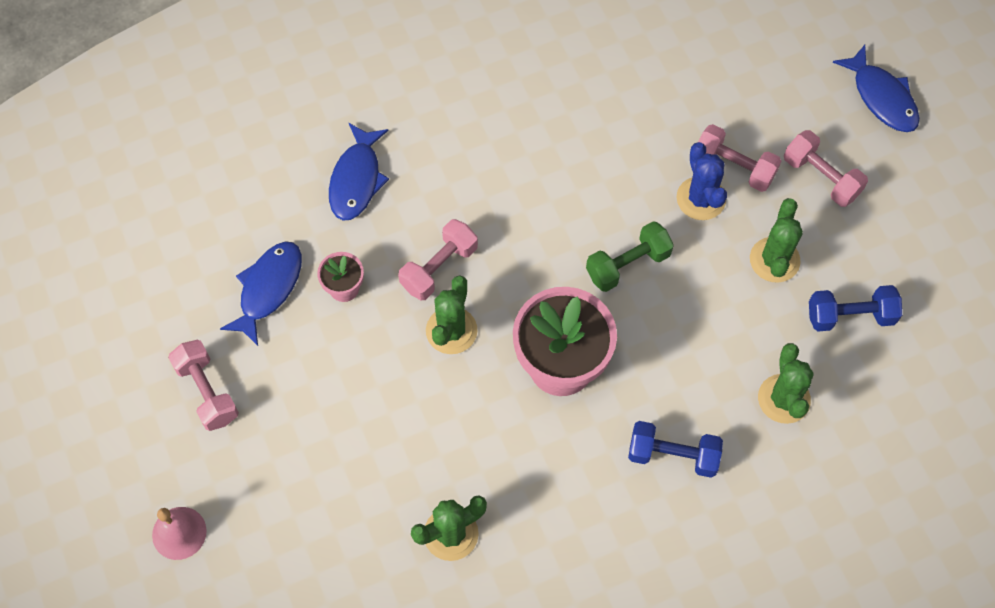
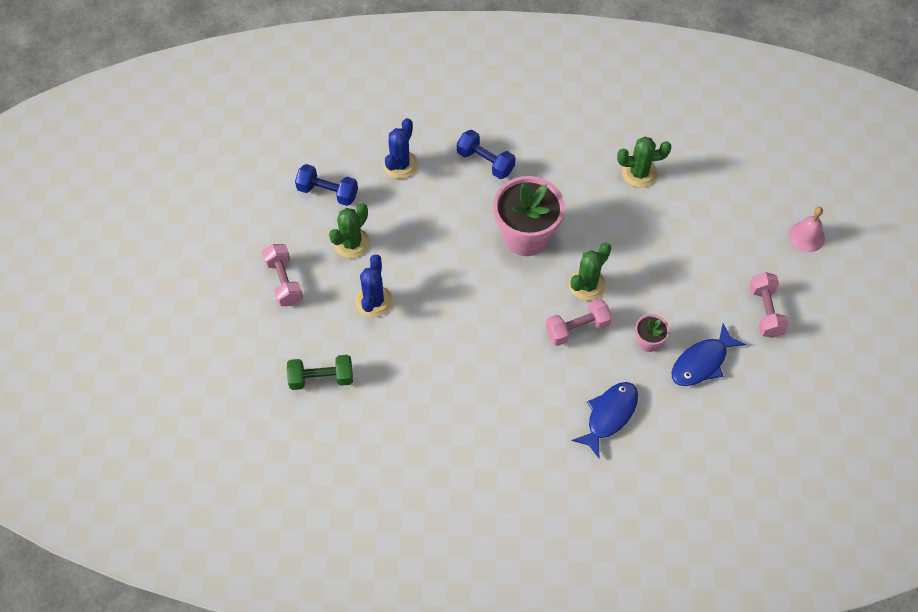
camera: 155 degrees left, 5 degrees down
green dumbbell [586,221,674,292] -> green dumbbell moved to [287,355,353,390]
pink dumbbell [698,124,781,192] -> none
green cactus [758,343,814,424] -> blue cactus [383,118,418,179]
blue fish [833,45,920,132] -> none

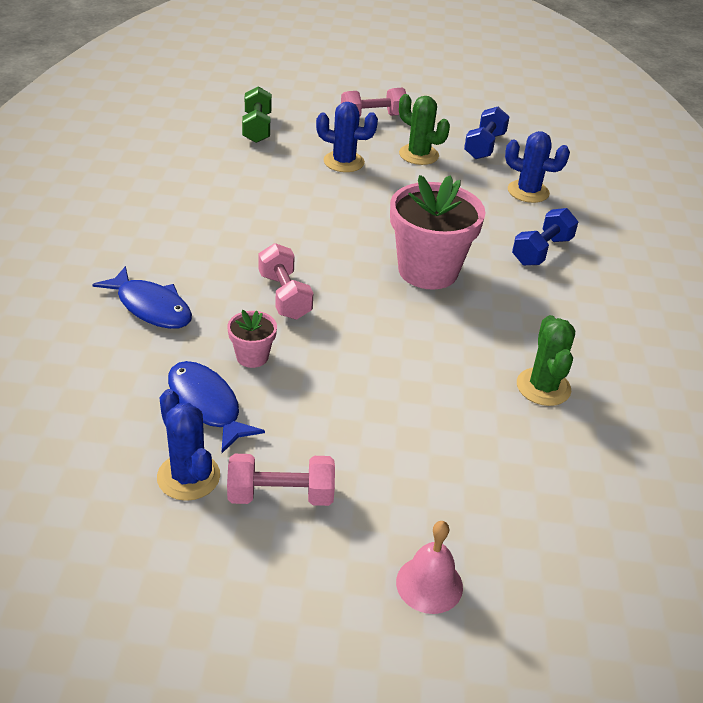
camera: 90 degrees right, 20 degrees down
green cactus [569,243,611,301] -> none
none -> blue cactus [157,389,220,501]

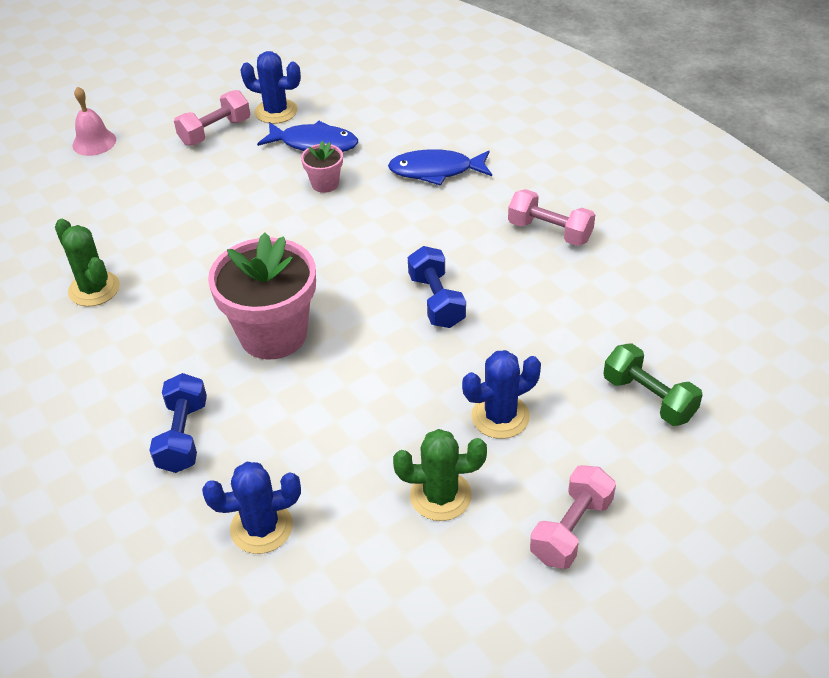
camera: 145 degrees right, 5 degrees up
pink dumbbell [258,243,313,320] -> pink dumbbell moved to [508,189,595,246]
blue dumbbell [464,107,509,159] -> blue dumbbell moved to [408,246,466,328]

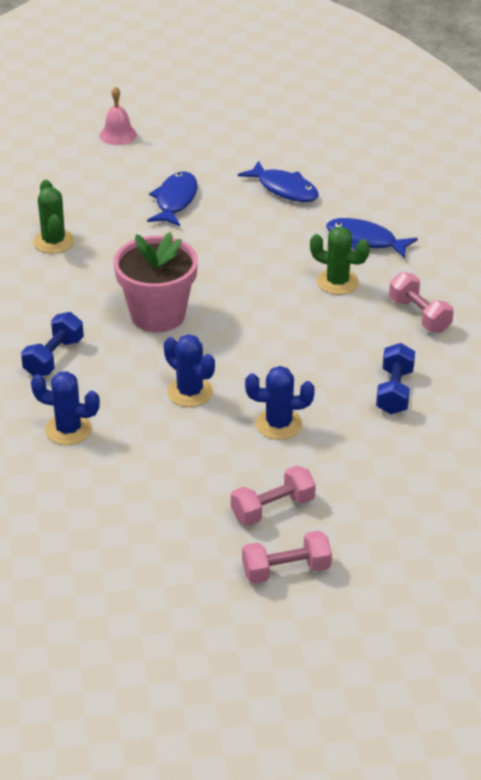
camera: 25 degrees right, 5 degrees down
pink dumbbell [174,90,250,146] -> pink dumbbell moved to [242,530,332,584]
blue cactus [240,51,301,124] -> blue cactus moved to [164,334,215,407]
pink flower pot [301,141,343,193] -> none
green cactus [393,429,487,521] -> green cactus moved to [310,227,370,295]
blue dumbbell [408,246,466,328] -> blue dumbbell moved to [376,343,415,414]
green dumbbell [603,343,703,426] -> none
none -> blue fish [147,171,197,226]

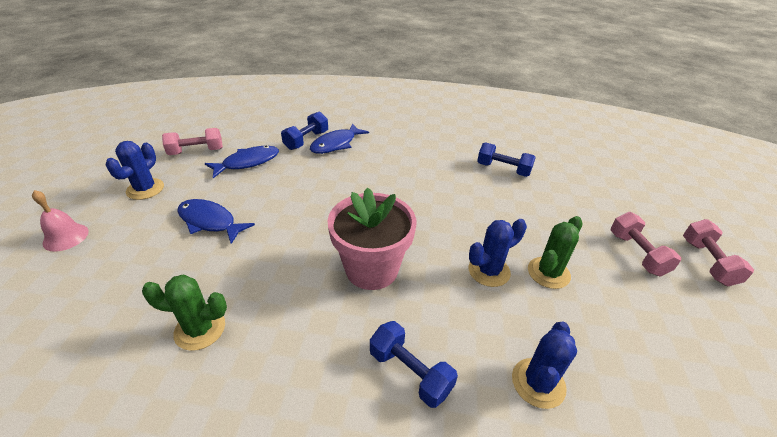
camera: 75 degrees left, 0 degrees up
blue cactus [245,366,315,440] -> blue cactus moved to [105,141,164,200]
green cactus [310,227,370,295] -> green cactus moved to [528,216,583,289]
pink dumbbell [389,272,454,333] -> pink dumbbell moved to [162,128,223,155]
none -> blue dumbbell [281,112,328,150]

